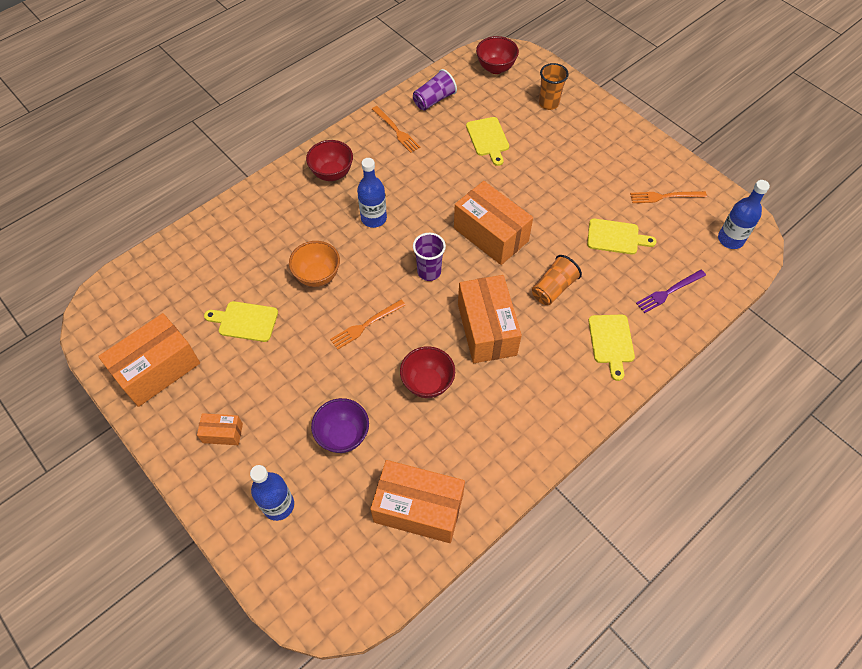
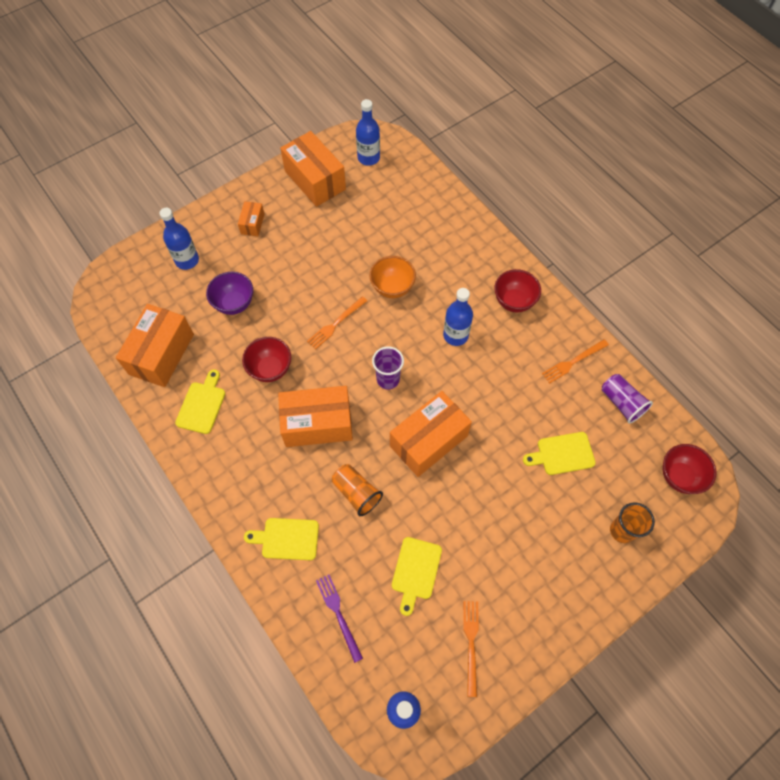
camera: 95 degrees right, 5 degrees up
yellow cutting board [204,301,278,342] -> yellow cutting board moved to [175,369,225,434]
orange fork [330,300,405,350] -> orange fork turned 105 degrees counterclockwise [307,296,367,349]
none -> blue bottle [356,99,380,166]

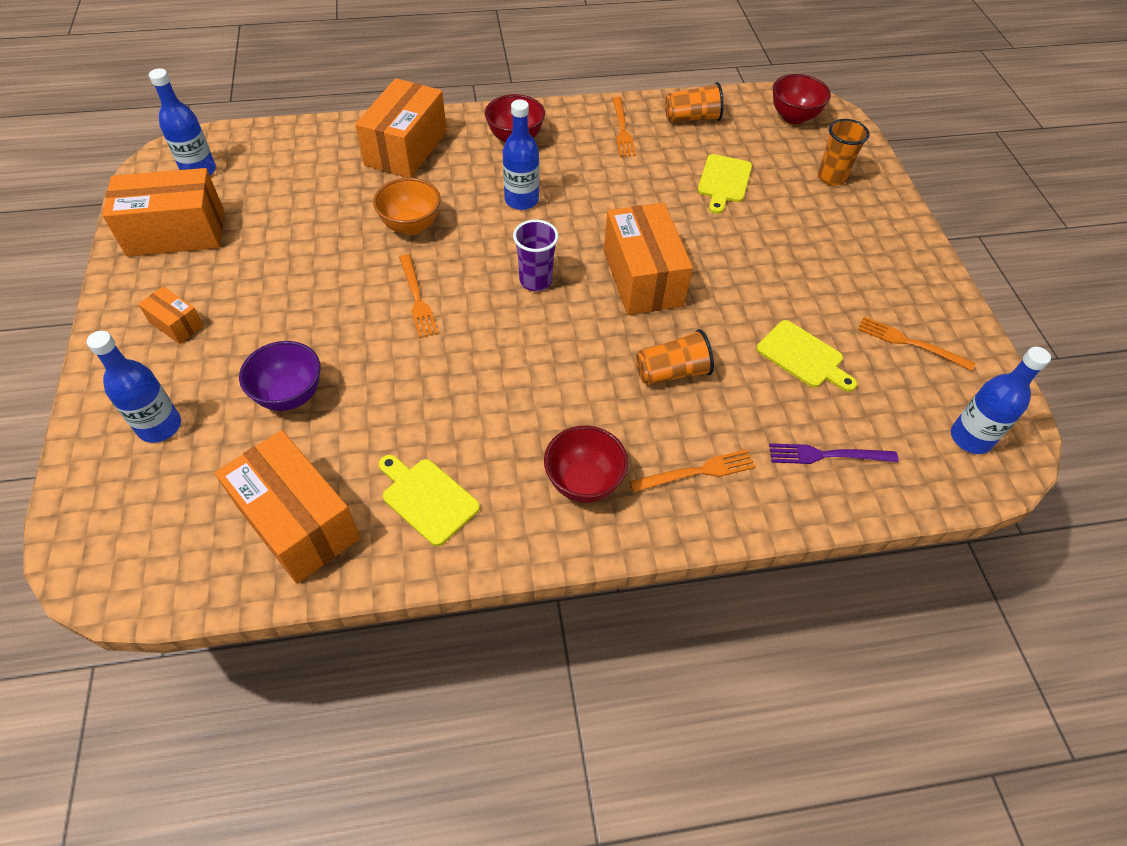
camera: 65 degrees left, 10 degrees down
red bowl [242,337,291,382] -> red bowl moved to [544,426,628,503]
yellow cutting board [244,518,319,560] -> orange fork [629,449,756,493]
orange box [278,386,353,447] -> orange box moved to [355,78,447,178]
purple cup [602,374,653,423] -> orange cup [665,82,724,123]

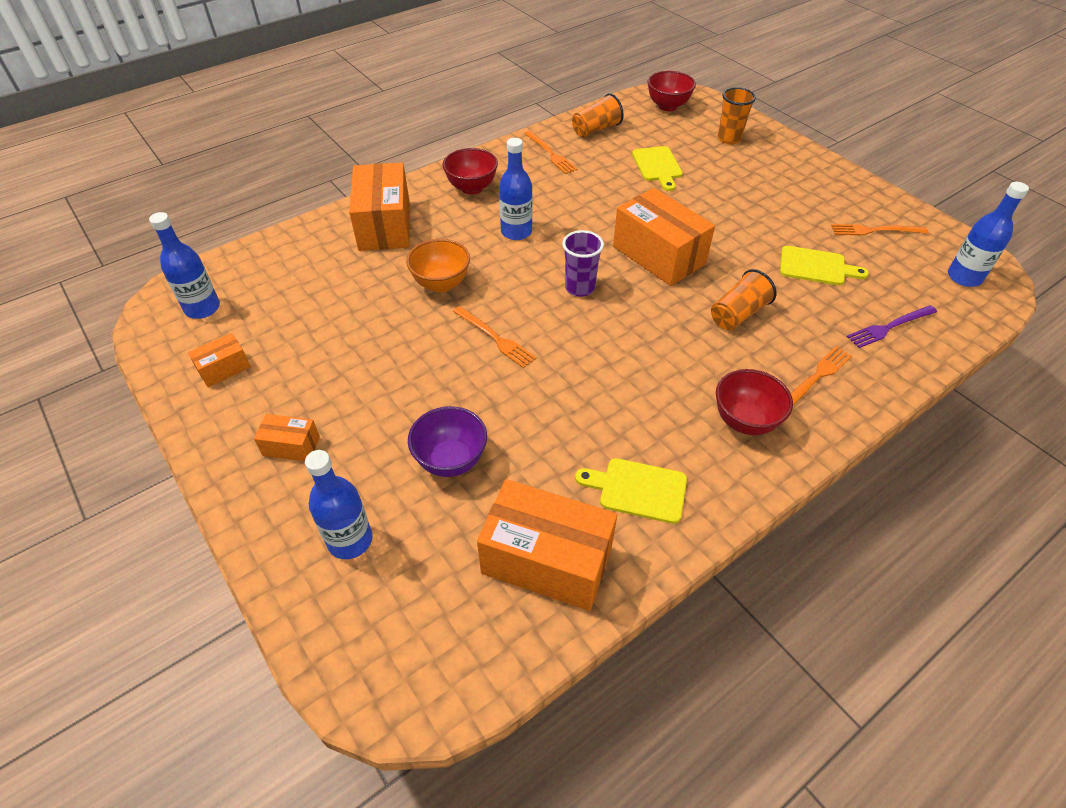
camera: 25 degrees left, 5 degrees down
orange box [102,168,224,257] -> orange box [188,333,251,387], size x0.48

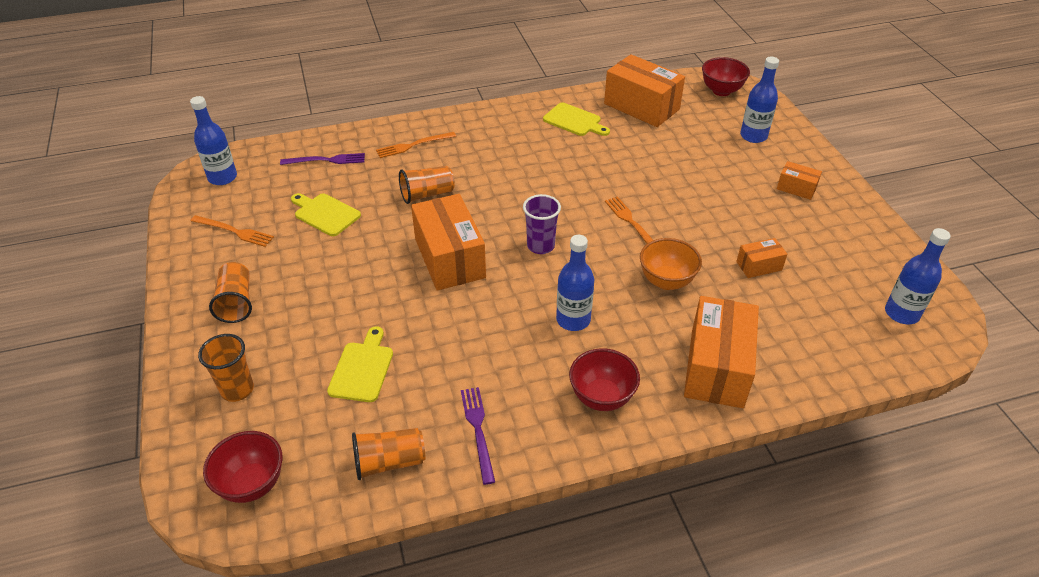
camera: 160 degrees left, 5 degrees down
orange box [188,333,251,387] -> orange box moved to [736,238,787,278]
purple bowl [408,406,487,477] -> none
orange fork [524,131,578,174] -> purple fork [461,387,495,485]
red bowl [716,369,793,435] -> red bowl moved to [702,57,750,96]
none -> orange cup [209,262,252,323]

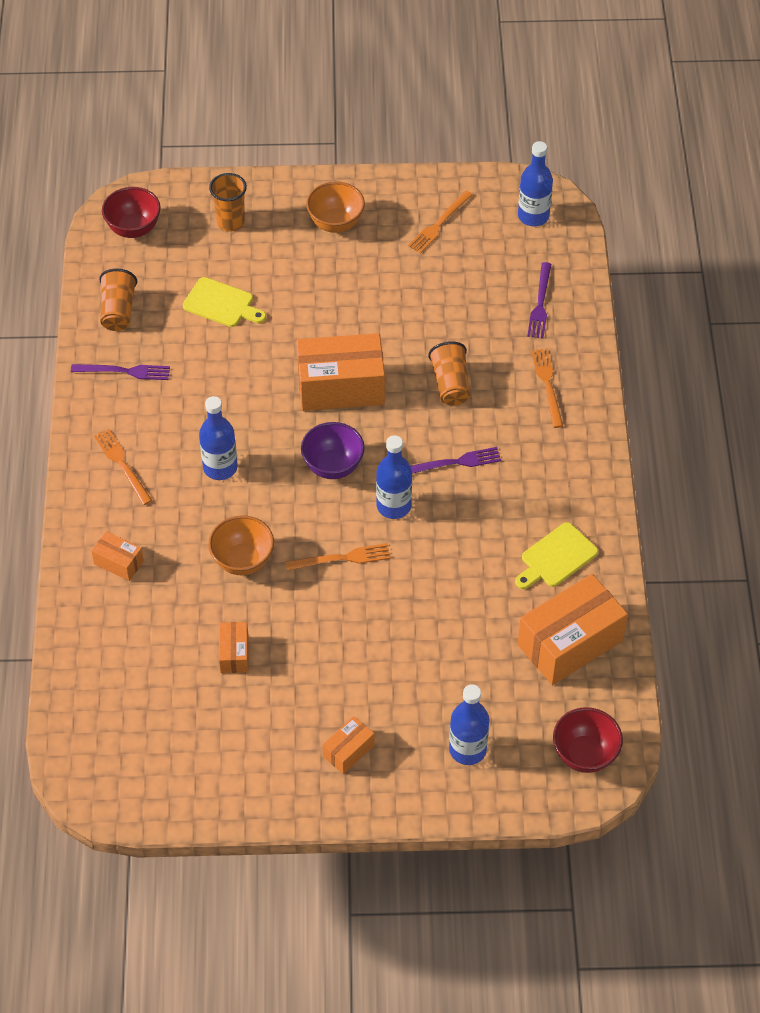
camera: 105 degrees right, 10 degrees up
orange cup [209,262,252,323] -> orange bowl [306,181,365,233]
yellow cutting board [291,193,361,236] -> none
purple cup [523,194,561,254] -> purple bowl [301,422,365,479]
red bowl [569,348,640,411] -> orange fork [94,429,152,505]
orange box [684,296,759,408] -> orange box [91,531,144,581], size x0.48
blue bottle [885,228,951,324] -> blue bottle moved to [376,435,412,519]
none -> purple fork [410,447,501,474]

